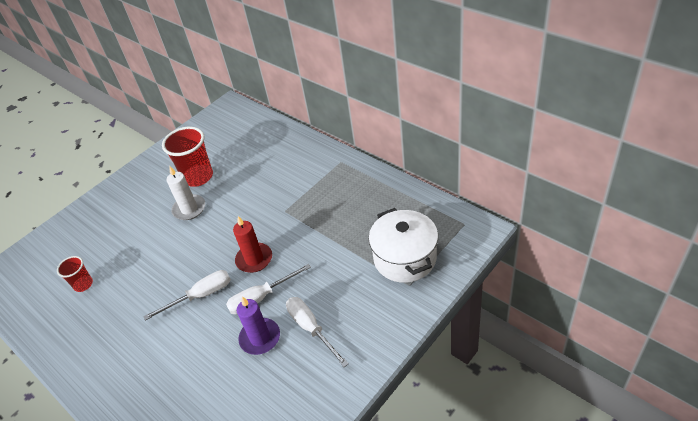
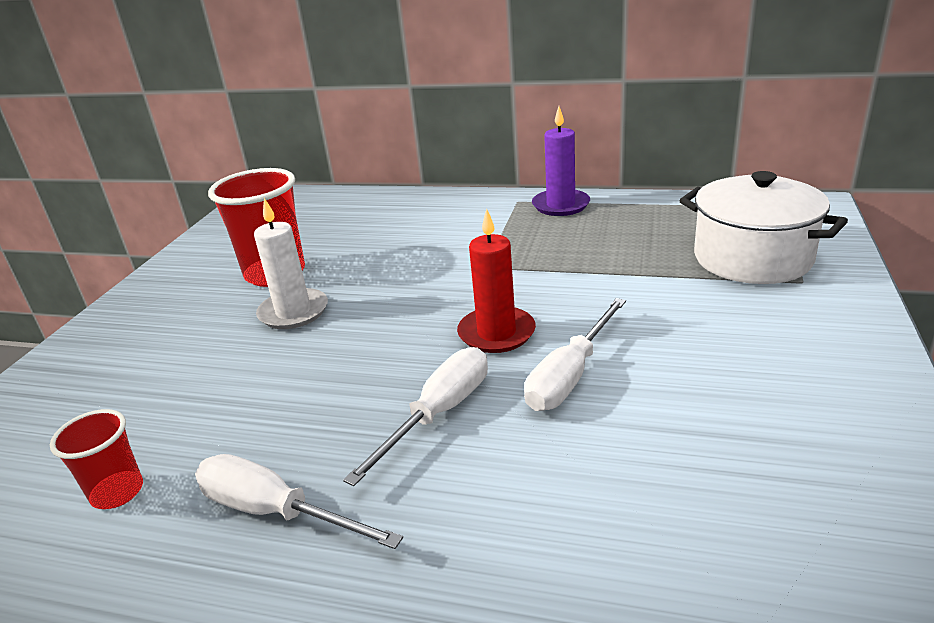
camera: 30 degrees left, 15 degrees down
purple candle [237,296,280,355] -> purple candle moved to [532,106,590,216]
white screwdriver [286,297,349,367] -> white screwdriver moved to [195,454,403,549]

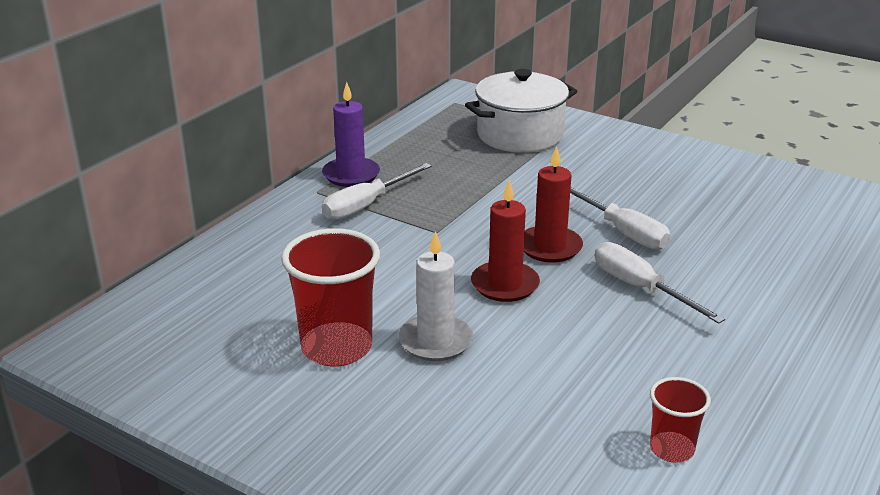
camera: 75 degrees left, 0 degrees up
white screwdriver [195,454,403,549] -> white screwdriver moved to [322,163,432,220]
none -> red candle [471,180,540,302]

